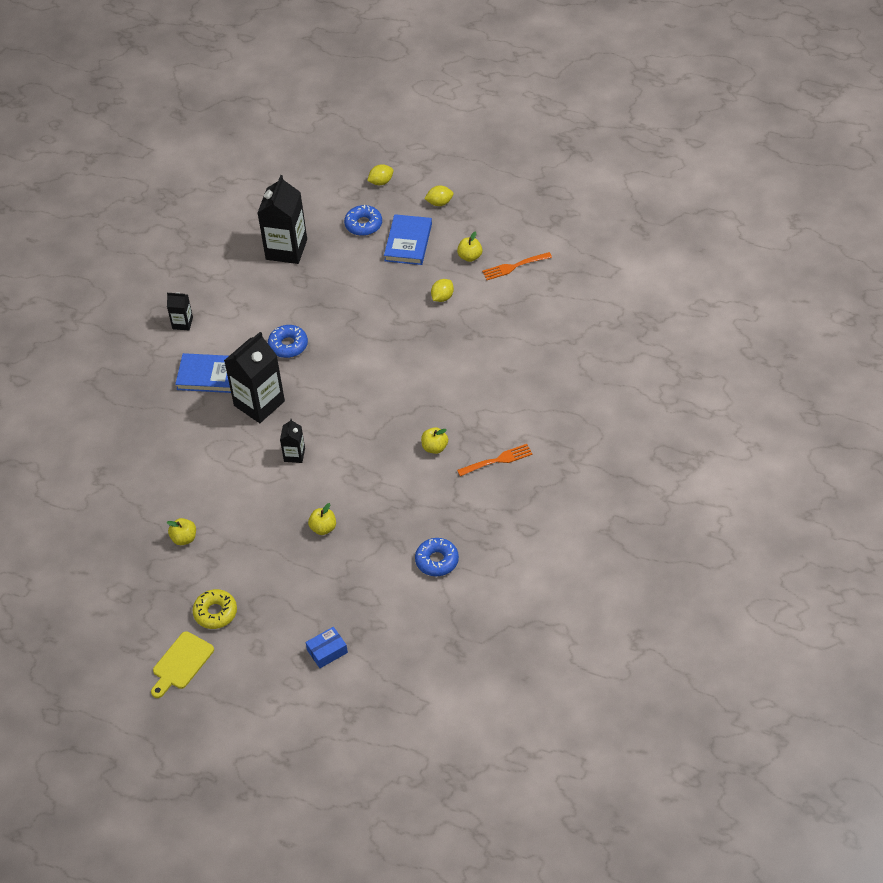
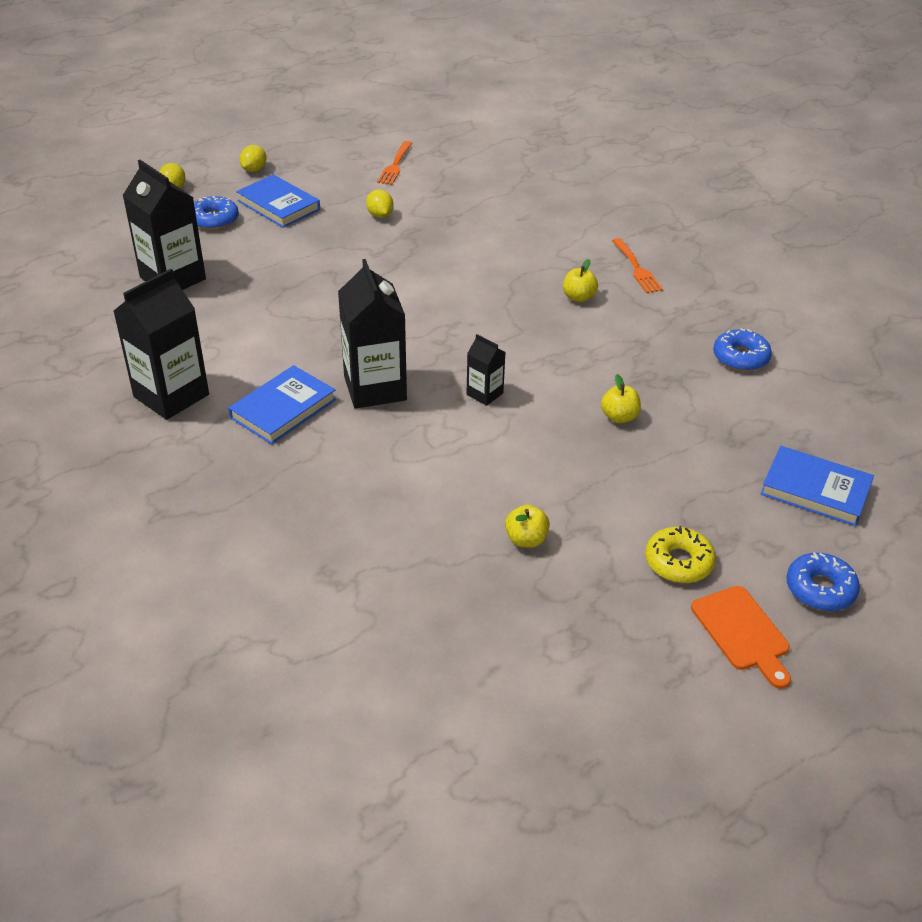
camera: 60 degrees left, 10 degrees down
yellow cutting board [151,631,214,698] -> orange cutting board [691,586,791,689]
black carton [167,292,193,330] -> black carton [114,269,209,420], size x2.01
blue donut [268,325,308,358] -> blue donut moved to [786,552,860,611]
blue box [306,627,348,668] -> blue book [760,446,874,526]
yellow apple [457,231,482,262] -> none
orange fork [457,444,533,476] -> orange fork turned 150 degrees clockwise [612,238,663,293]

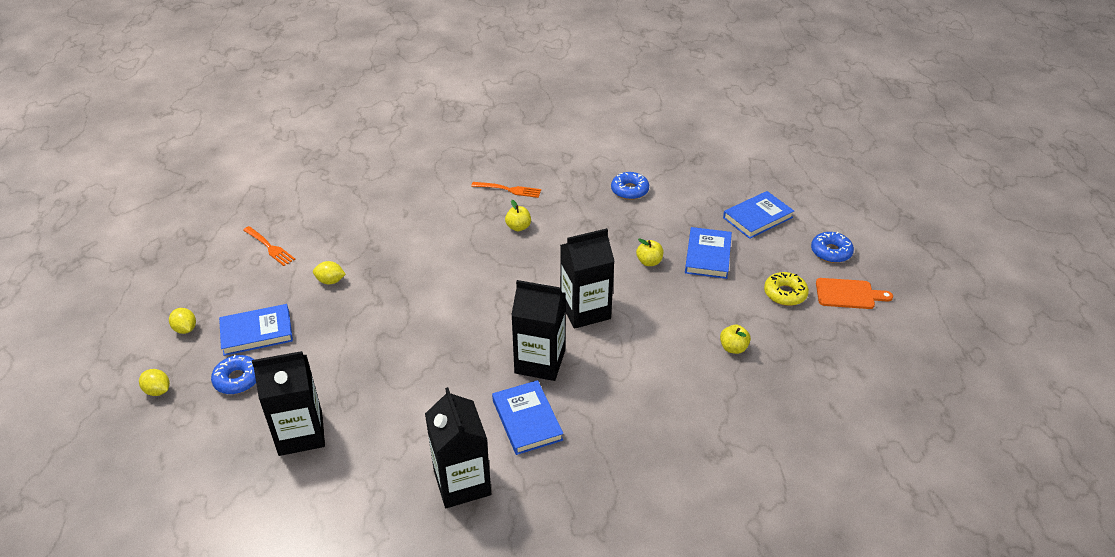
camera: 60 degrees left, 0 degrees up
black carton [467,334,506,406] -> black carton [560,228,615,329], size x2.01
none -> blue book [685,227,732,279]

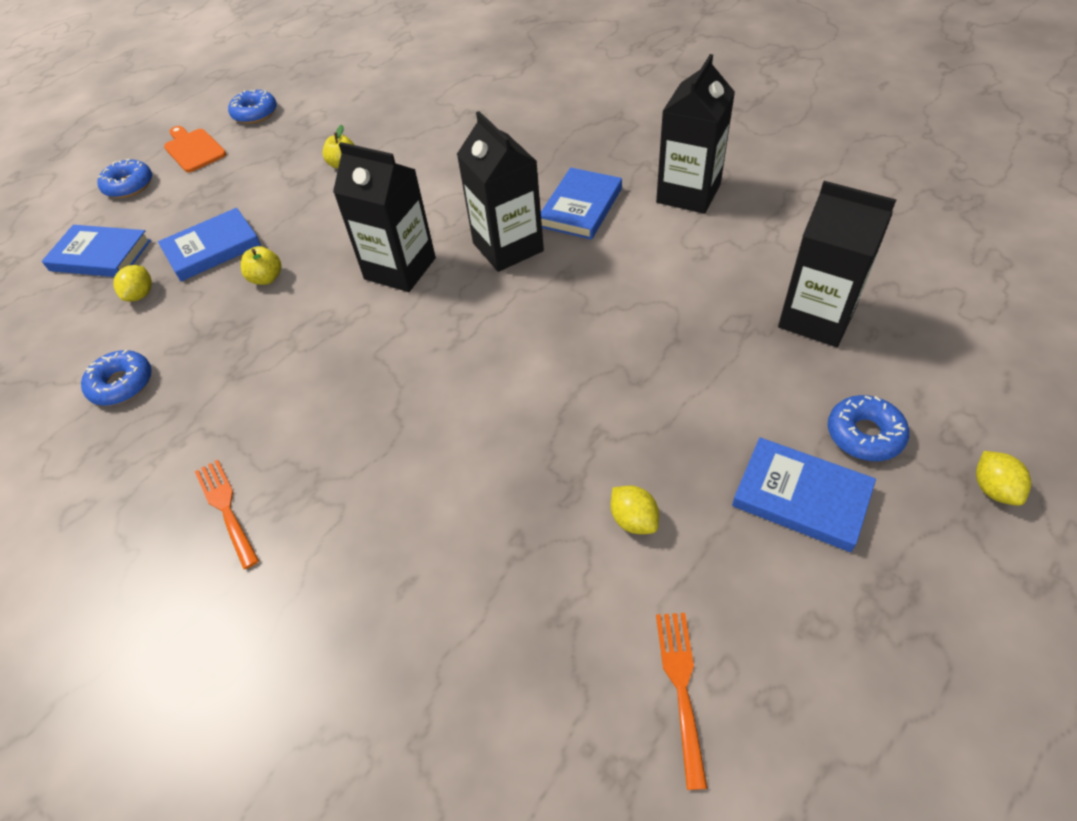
camera: 130 degrees left, 10 degrees up
yellow lemon [169,308,196,334] -> yellow lemon moved to [113,265,152,301]
yellow apple [505,200,531,231] -> none
yellow donut [764,272,809,306] -> none
none -> blue donut [228,90,277,124]

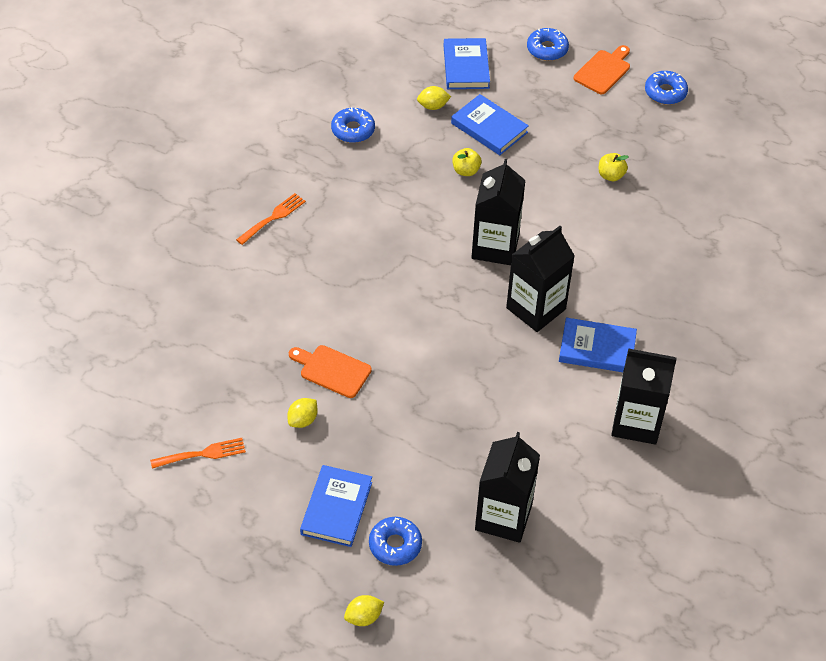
camera: 70 degrees right, 0 degrees up
none -> orange cutting board [289,345,372,398]

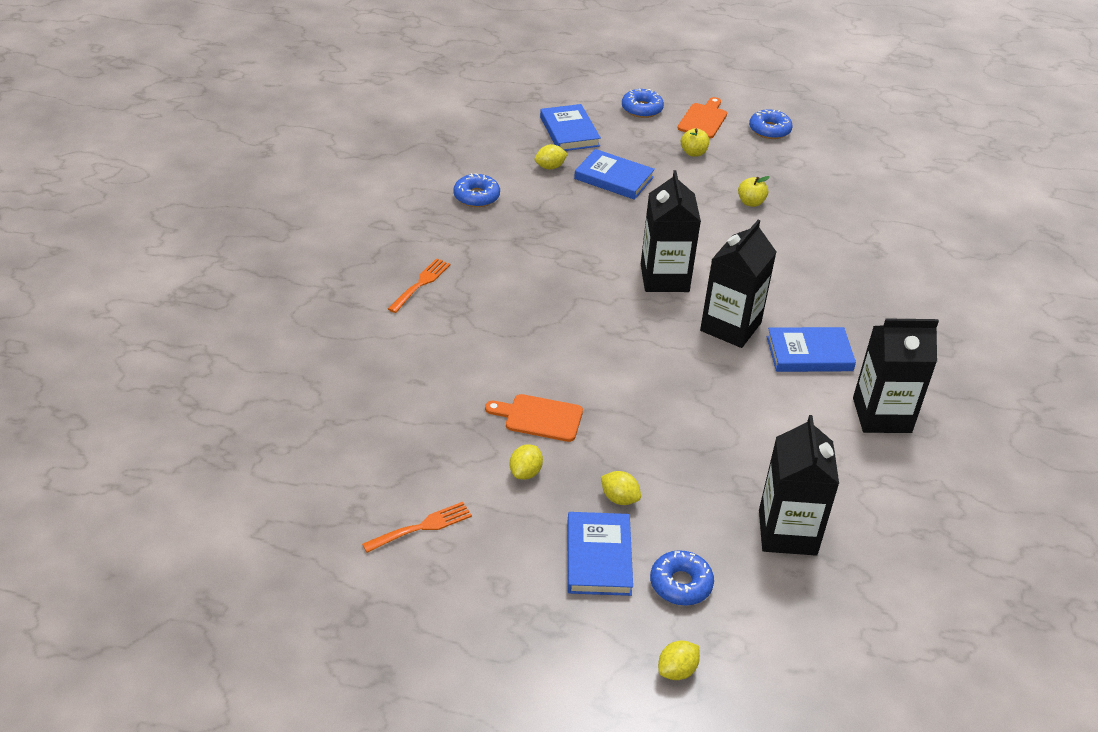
camera: 15 degrees left, 10 degrees down
yellow apple [452,148,482,176] -> yellow apple moved to [681,128,709,157]
none -> yellow lemon [601,471,641,505]

